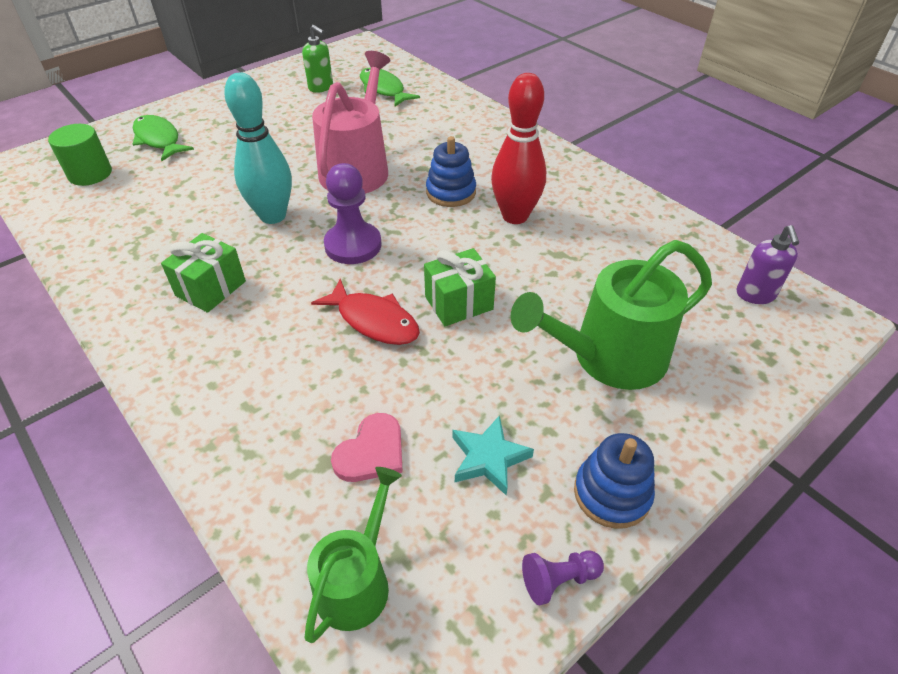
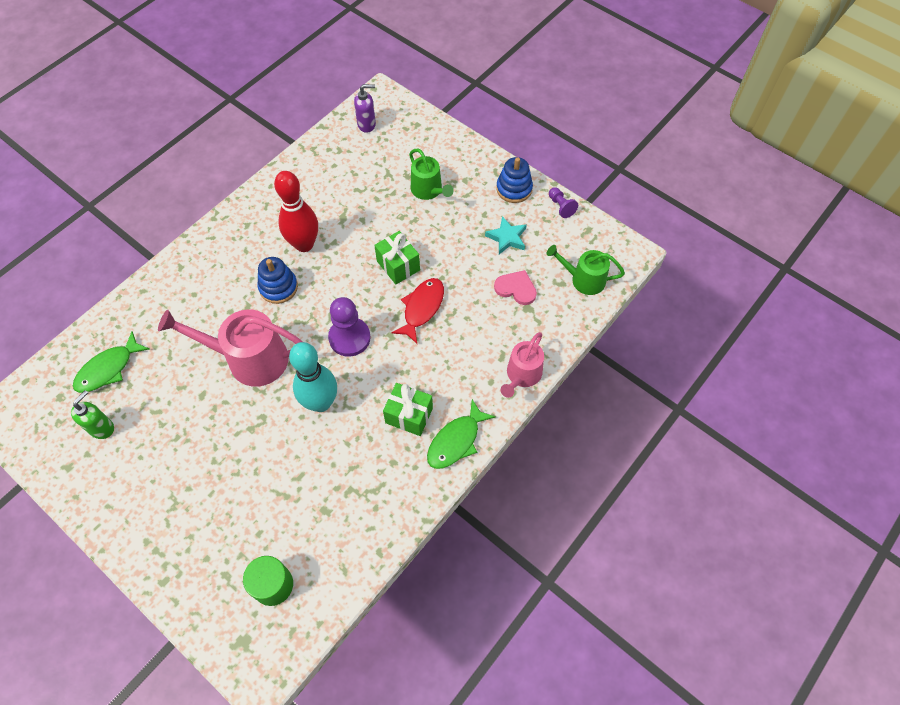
camera: 100 degrees left, 15 degrees up
green fish [133,115,194,161] -> green fish moved to [427,399,495,469]
green watering can [511,240,712,390] -> green watering can [409,148,454,200], size x0.61
none -> pink watering can [501,332,544,398]

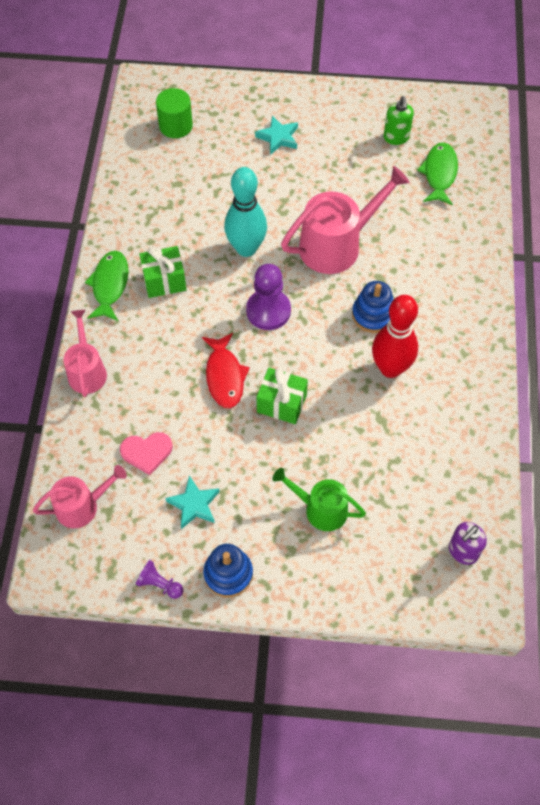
camera: 145 degrees right, 0 degrees up
green watering can [547,245,625,295] -> pink watering can [33,465,127,528]
none -> turquoise star [255,115,298,155]

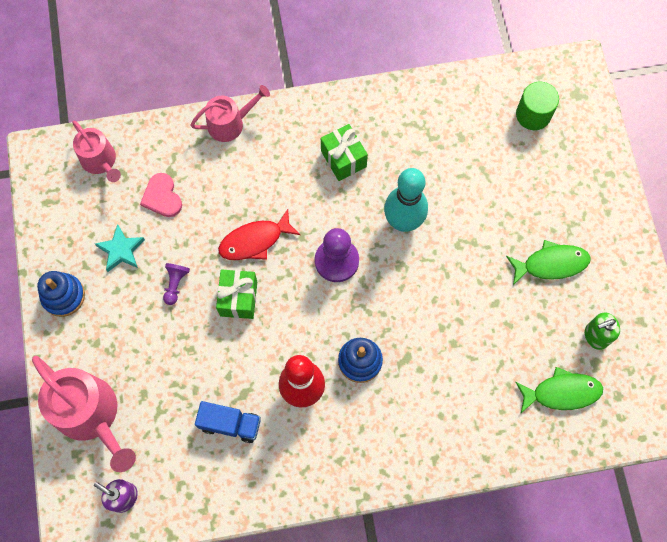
camera: 75 degrees right, 10 degrees up
green fish [85,251,129,321] -> green fish moved to [506,240,591,285]
purple pawn [136,560,183,599] -> purple pawn moved to [163,263,190,305]
turquoise star [255,115,298,155] -> none
green watering can [272,468,366,531] -> none
pink watering can [281,166,410,274] -> pink watering can moved to [32,356,136,472]
none -> blue truck [195,401,261,443]

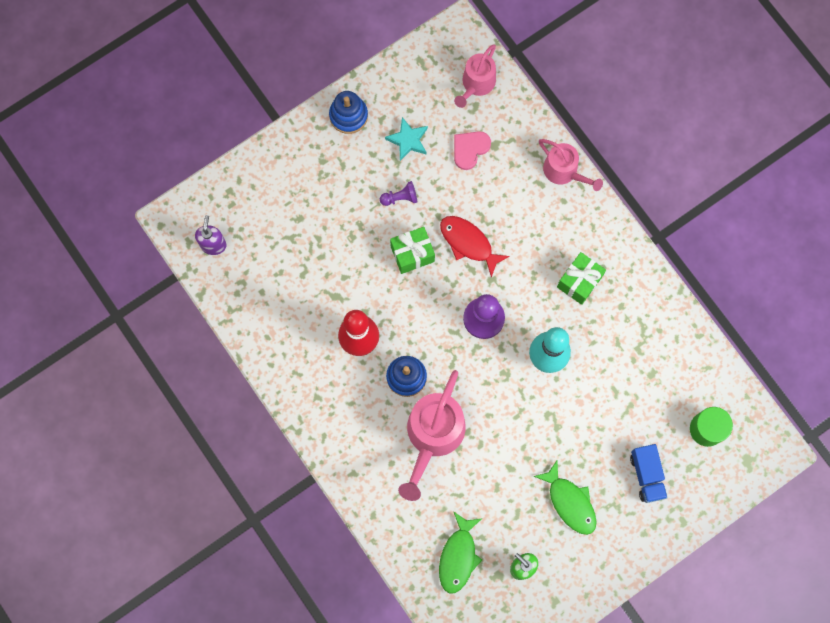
camera: 65 degrees right, 5 degrees up
pink watering can [32,356,136,472] -> pink watering can moved to [398,370,466,501]
blue truck [195,401,261,443] -> blue truck moved to [630,444,668,503]
green fish [515,367,603,413] -> green fish turned 45 degrees clockwise [439,511,482,594]

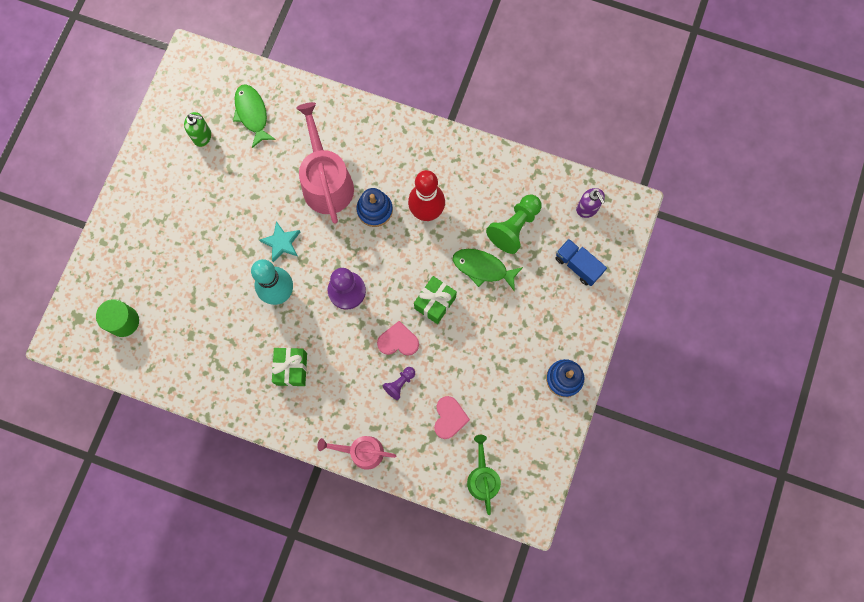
camera: 145 degrees right, 0 degrees up
purple pawn [380,181,417,206] -> purple pawn moved to [383,367,415,400]
turquoise star [385,117,428,161] -> turquoise star moved to [260,221,300,262]
red fish [440,216,510,277] -> pink heart [377,321,419,356]
pink watering can [454,44,496,108] -> green watering can [467,435,501,515]
green fish [533,461,597,535] -> green fish moved to [453,249,523,291]
blue truck [630,444,668,503] -> blue truck moved to [555,239,607,286]
none -> green pawn [486,195,542,254]

